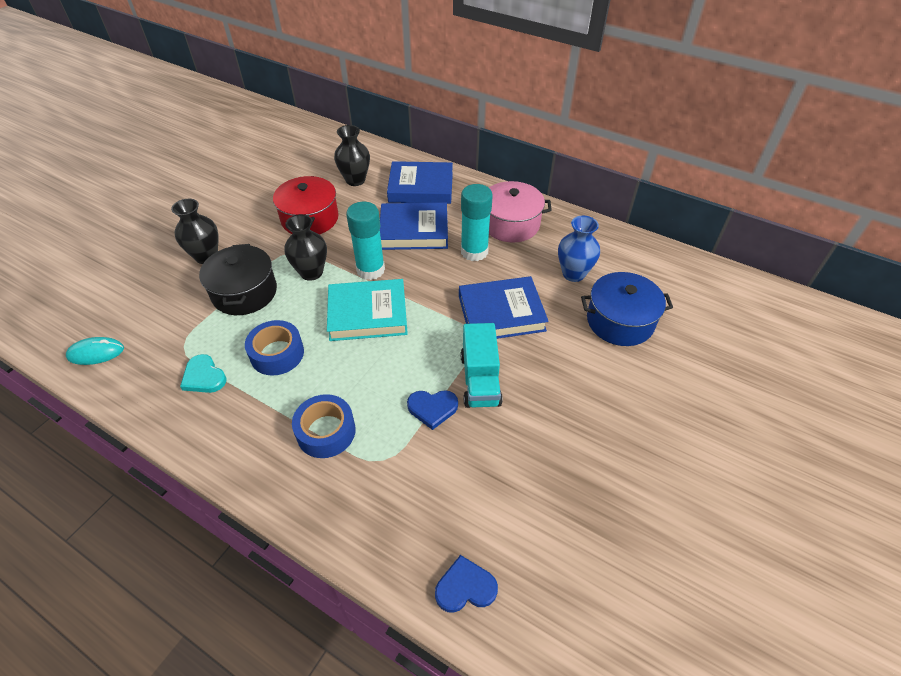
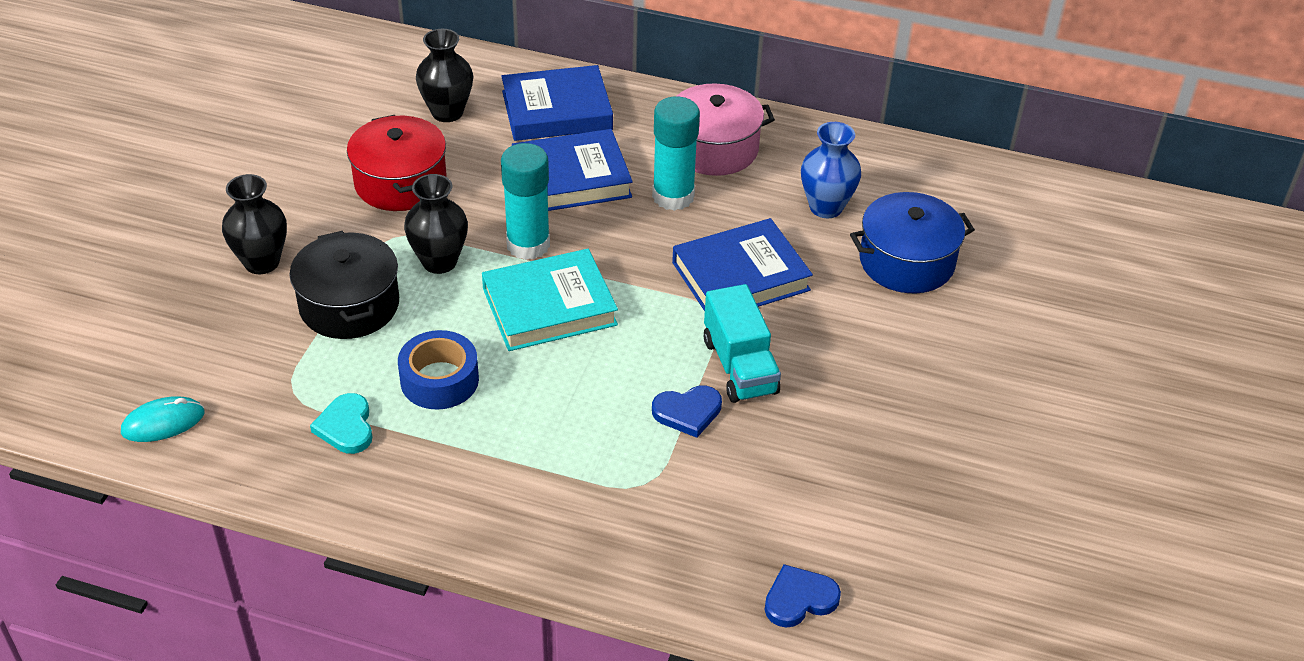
camera: 15 degrees left, 5 degrees down
turquoise heart [180,354,227,393] -> turquoise heart turned 45 degrees clockwise [310,393,373,454]
blue tape [292,394,356,458] -> none

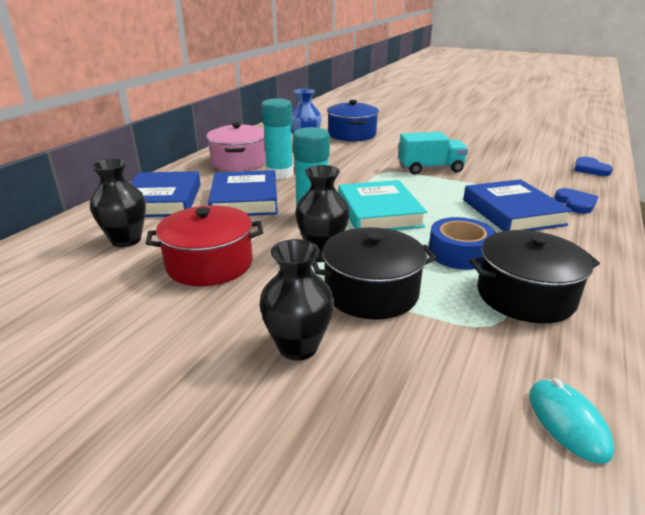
camera: 80 degrees left, 15 degrees down
turquoise heart [310,393,373,454] -> black pot [469,230,600,323]
blue heart [652,386,722,438] -> blue heart moved to [554,188,598,214]
blue book [672,218,813,311] -> blue book moved to [463,179,572,231]

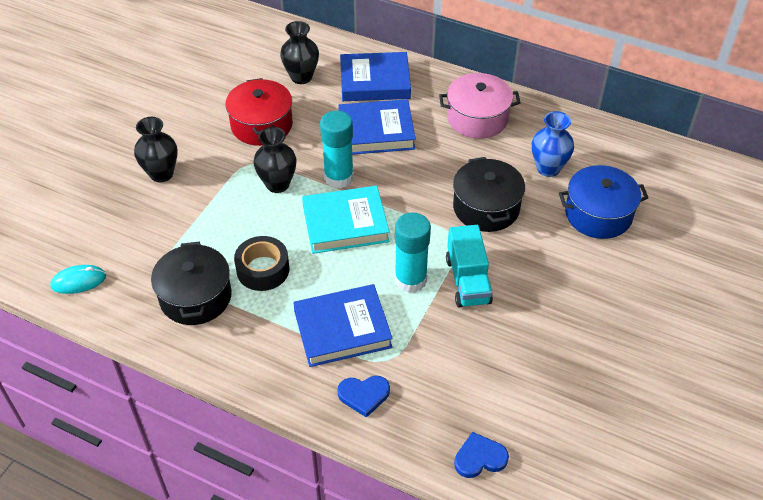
camera: 90 degrees right, 20 degrees up
turquoise glue stick [261,98,293,179] -> turquoise glue stick moved to [395,212,431,293]
black pot [312,227,437,320] -> black pot moved to [453,157,525,232]
blue tape [429,217,496,270] -> black tape [234,236,290,291]

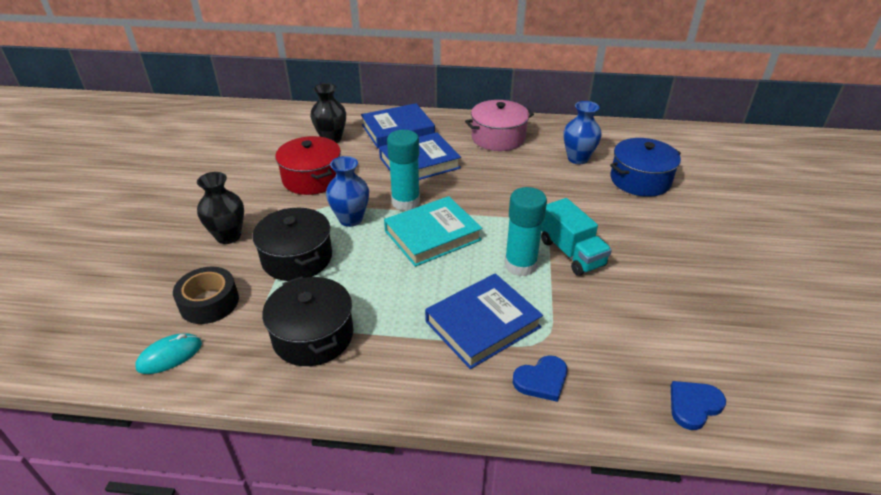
camera: 20 degrees left, 10 degrees down
black tape [234,236,290,291] -> black tape moved to [173,267,239,324]
black vase [253,127,297,193] -> blue vase [326,156,369,227]
black pot [453,157,525,232] -> black pot moved to [252,208,332,281]

